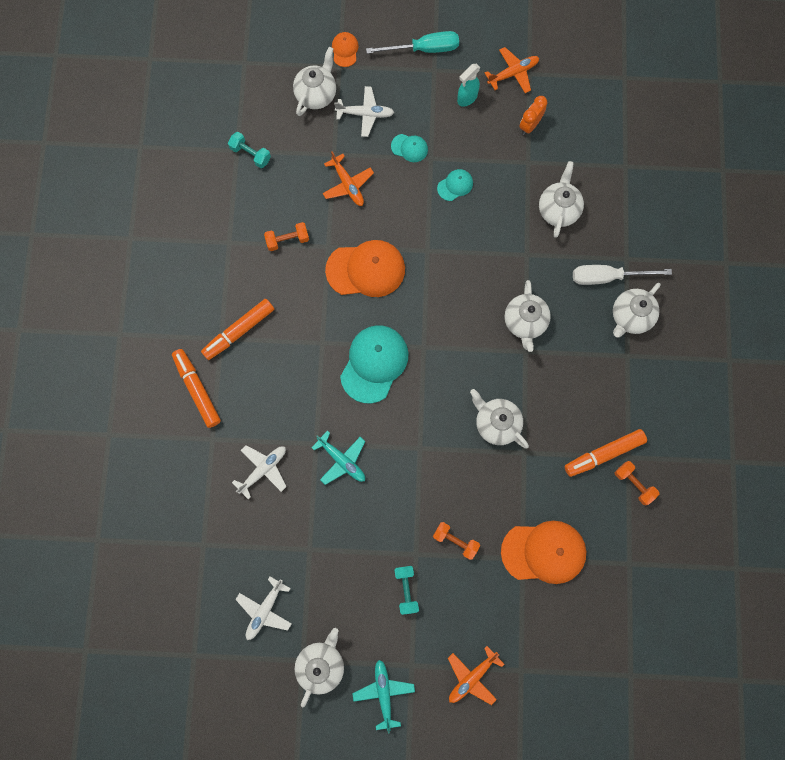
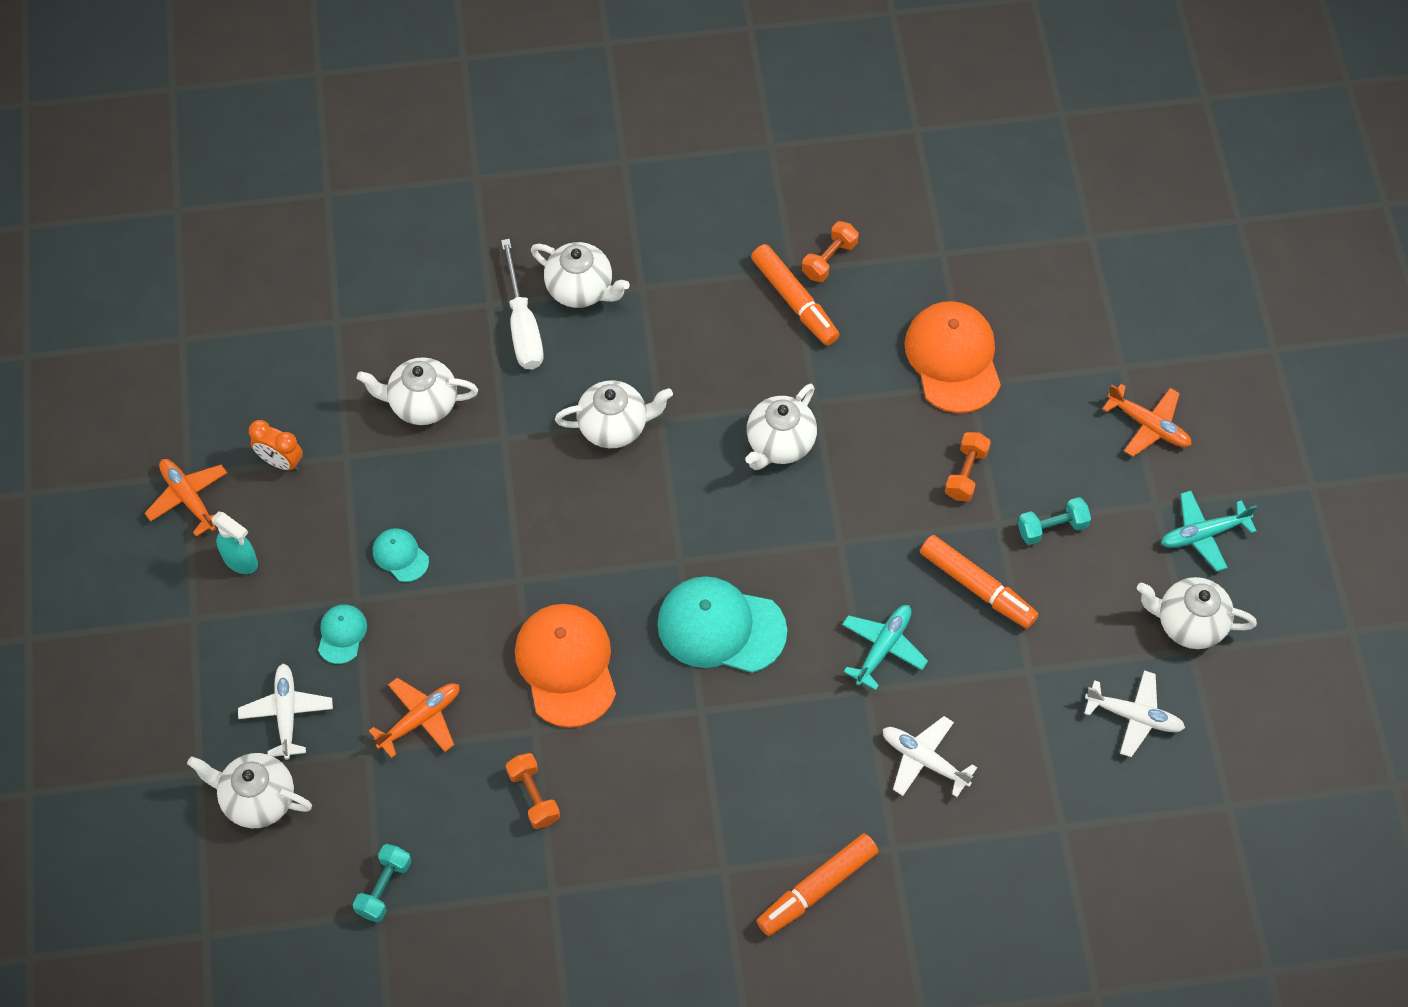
camera: 100 degrees left, 15 degrees down
orange marker [201,299,274,360] -> orange marker moved to [920,535,1038,629]
orange cap [332,32,359,67] -> none
turquoise screwdriver [366,31,459,54] -> none

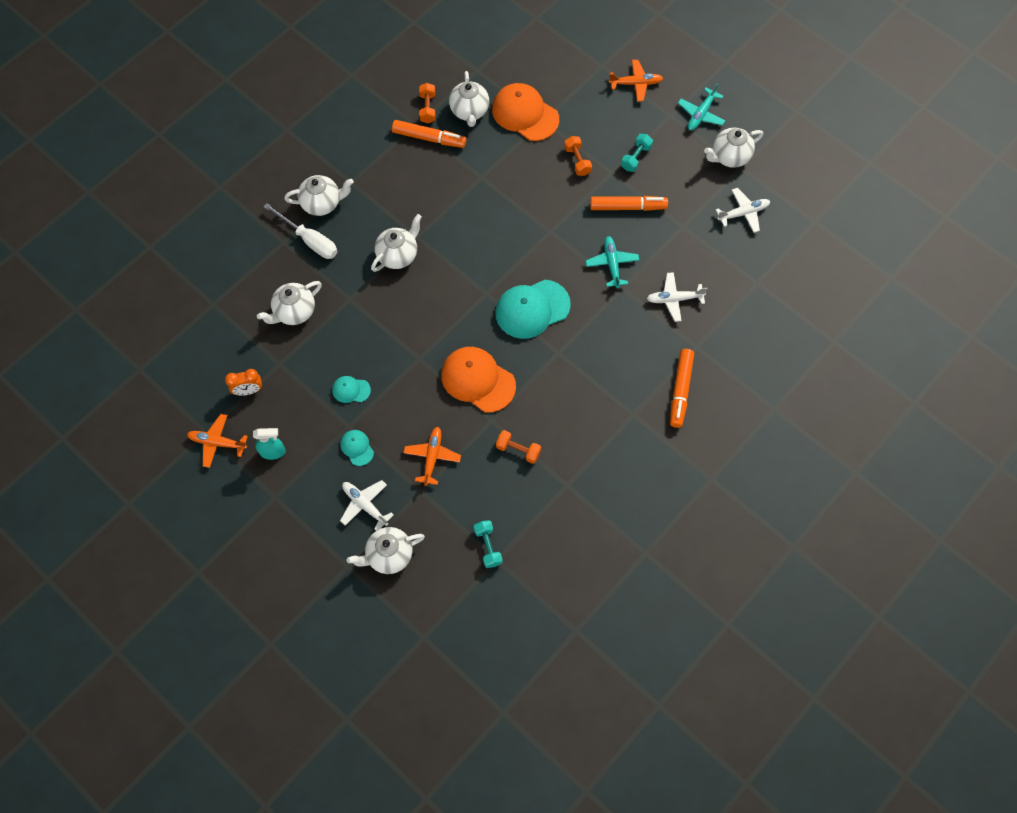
camera: 40 degrees left, 5 degrees up
white teapot [745,384,817,470] -> white teapot moved to [449,71,489,127]

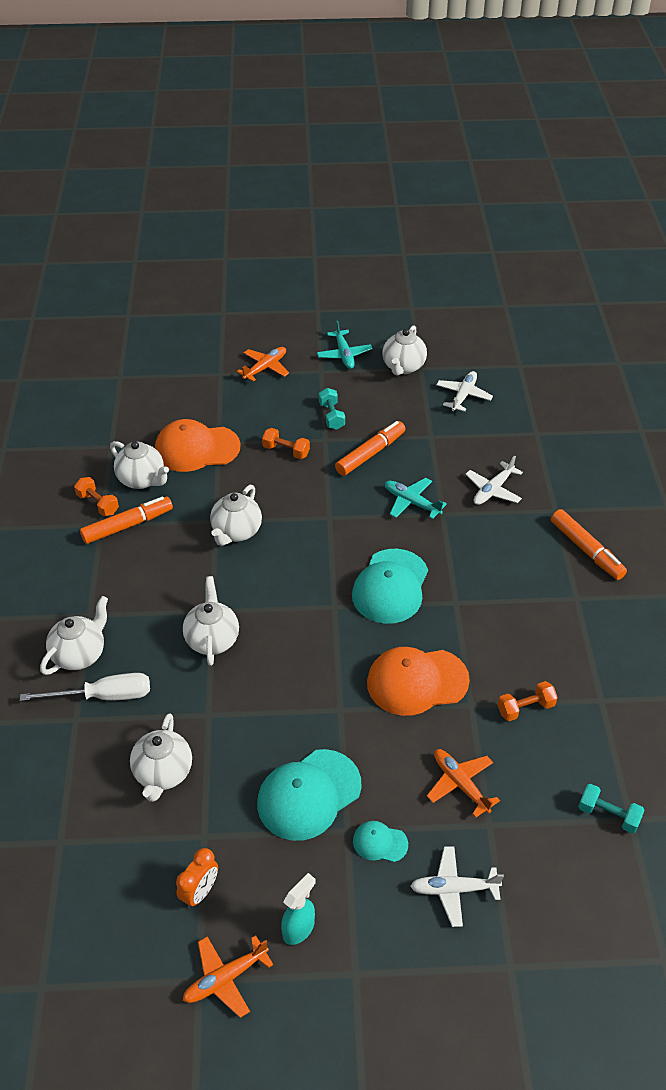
camera: 45 degrees left, 20 degrees down
turquoise cap [332,376,371,403] -> turquoise cap [257,749,361,841], size x2.06
white teapot [347,527,425,574] -> white teapot moved to [210,485,262,546]

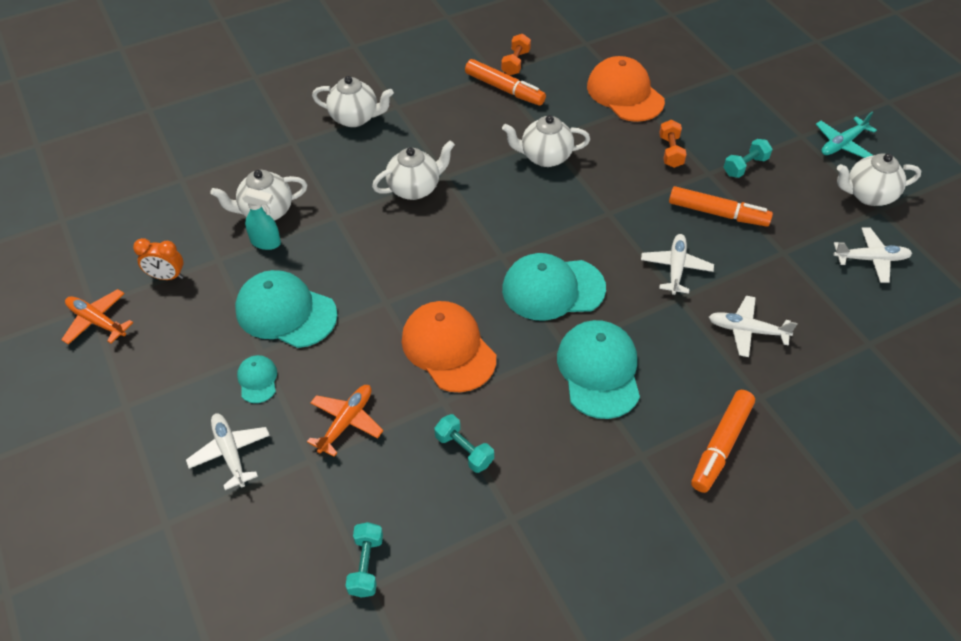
camera: 65 degrees right, 5 degrees up
white screwdriver [20,673,150,701] -> none
white teapot [110,441,169,489] -> none
orange plane [237,347,289,382] -> none
turquoise spray bottle [281,873,316,945] -> turquoise spray bottle moved to [241,188,281,250]
turquoise plane [385,478,447,519] -> white plane [641,234,714,295]
orange dumbbell [498,681,558,721] -> turquoise dumbbell [434,414,494,473]
none -> turquoise cap [557,320,640,419]

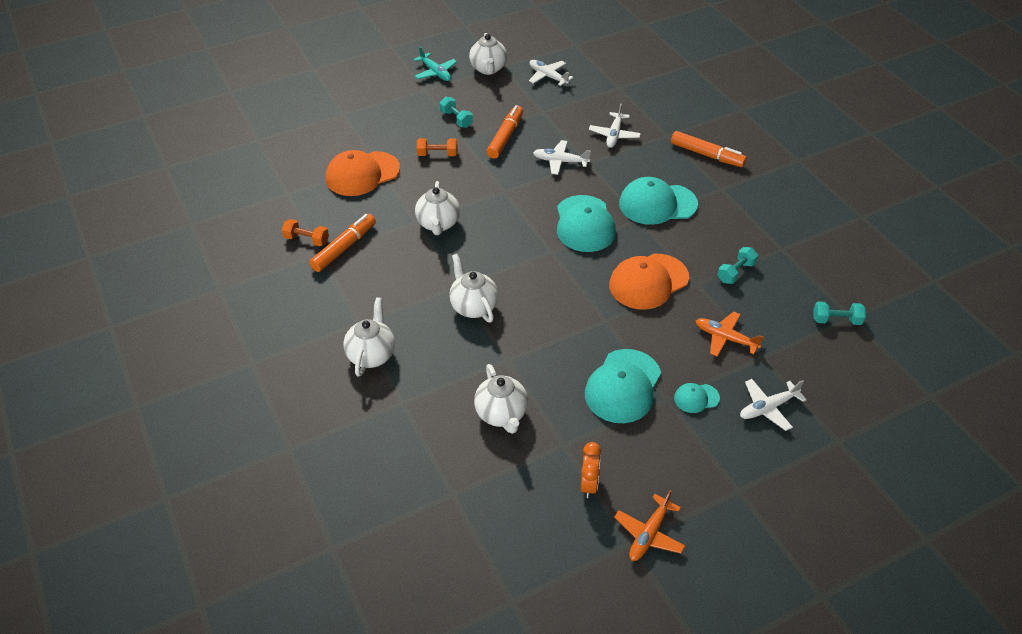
camera: 90 degrees left, 5 degrees down
turquoise spray bottle [241,188,281,250] -> none
white plane [833,227,912,283] -> white plane turned 45 degrees counterclockwise [529,60,574,86]

